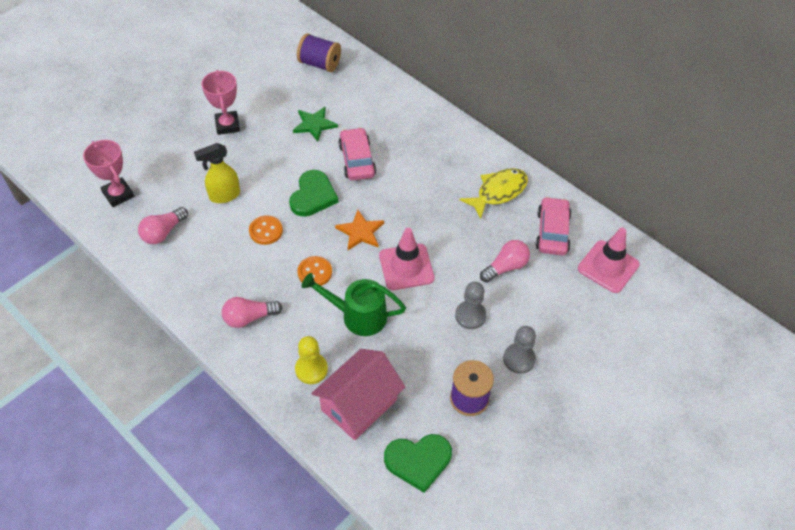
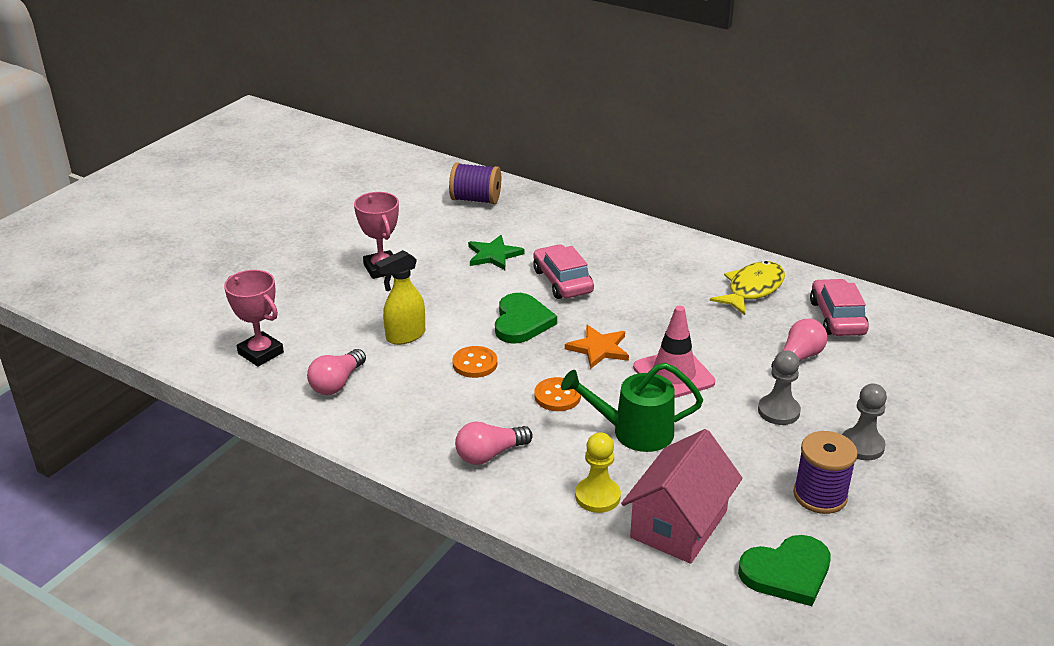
camera: 10 degrees left, 20 degrees down
pink traffic cone [578,228,640,293] -> none

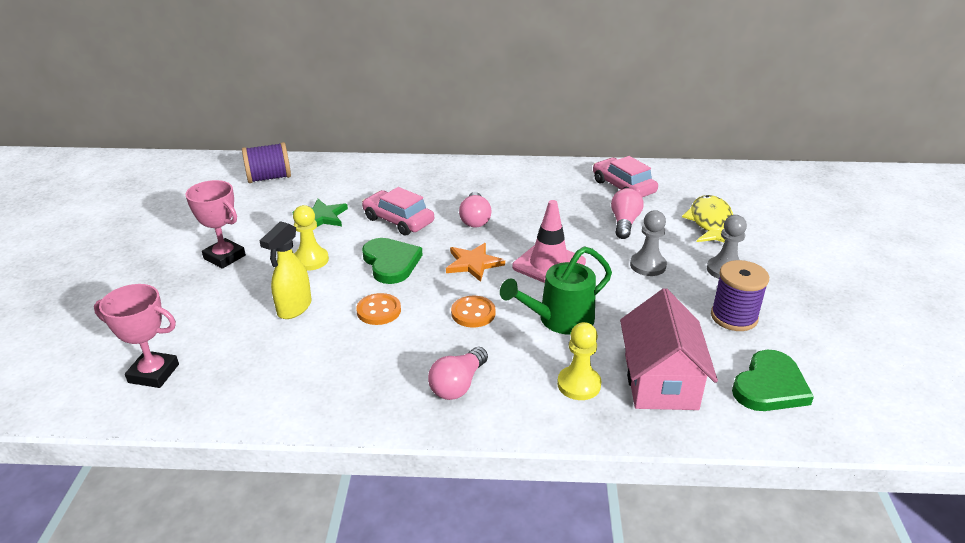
camera: 30 degrees left, 0 degrees up
pink light bulb [307,349,366,395] -> pink light bulb moved to [459,192,491,228]
yellow fish [710,261,785,315] -> yellow fish moved to [682,195,733,242]
none -> yellow pawn [293,205,329,271]

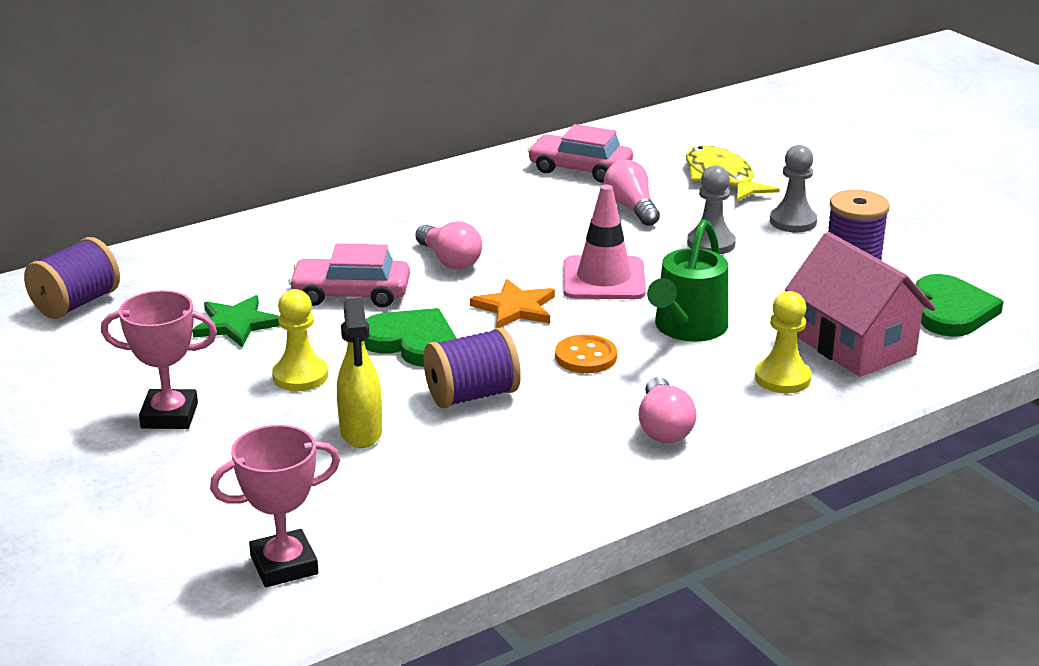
camera: 35 degrees left, 5 degrees down
orange button [356,293,401,325] -> purple spool [424,328,521,408]

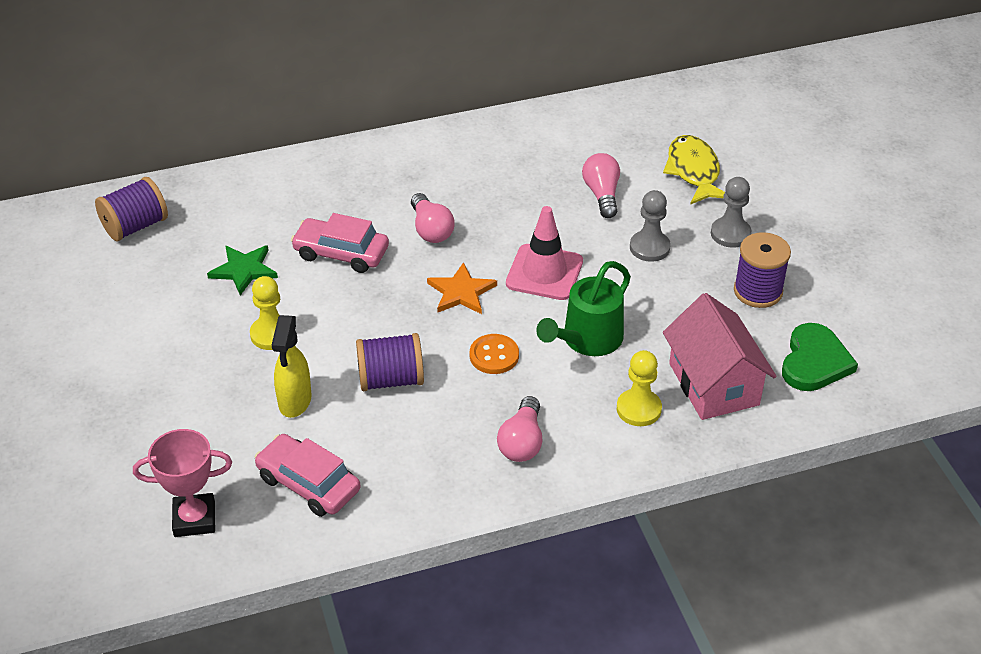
camera: 15 degrees right, 15 degrees up
pink trophy [101,290,217,429] -> none
green heart [364,308,456,367] -> none
pink car [528,124,633,183] -> pink car moved to [255,434,360,517]

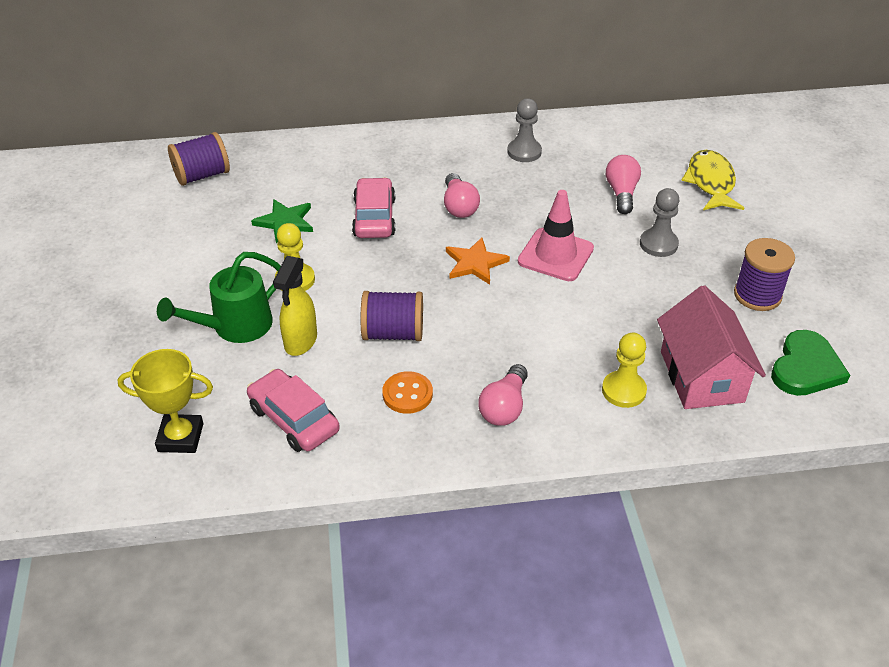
camera: 10 degrees right, 0 degrees up
pink trophy [133,429,232,537] -> yellow trophy [118,349,213,453]
pink car [291,213,389,273] -> pink car turned 60 degrees clockwise [352,177,396,238]
orange button [470,334,519,374] -> orange button moved to [382,371,433,414]
green watering can [536,261,631,356] -> green watering can moved to [157,252,281,343]
grey pawn [711,177,751,247] -> grey pawn moved to [507,98,542,162]

